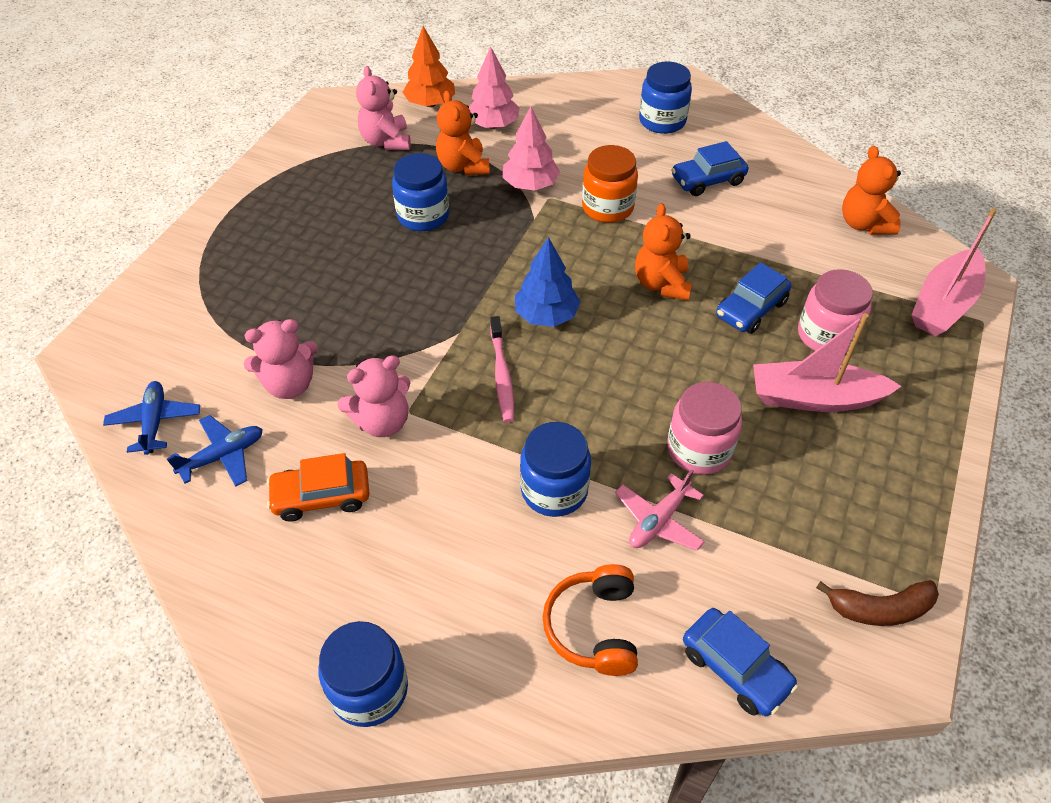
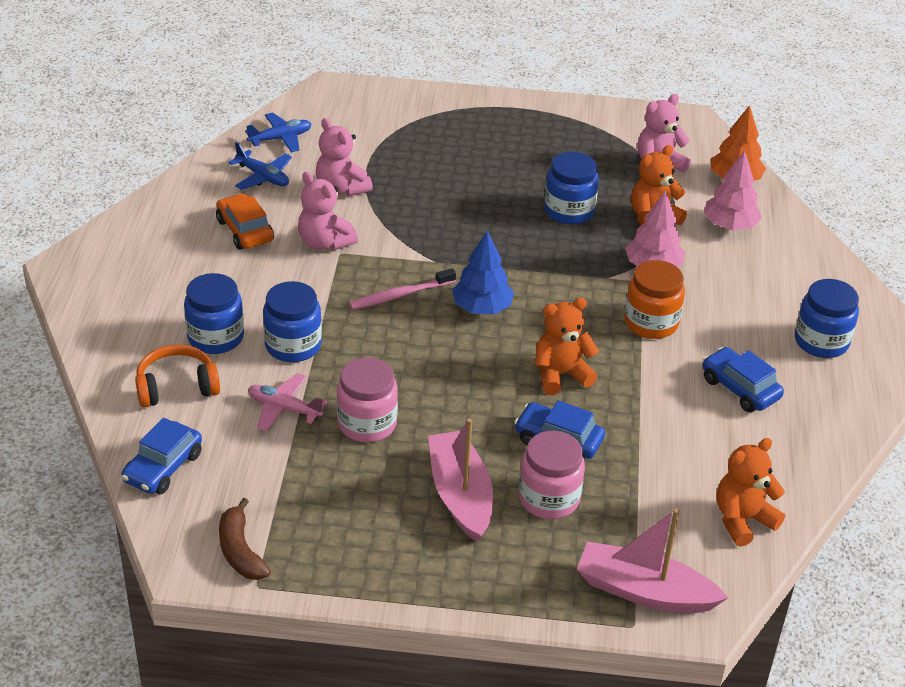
camera: 70 degrees right, 10 degrees down
blue jar [318,621,408,727] -> blue jar moved to [184,273,244,354]

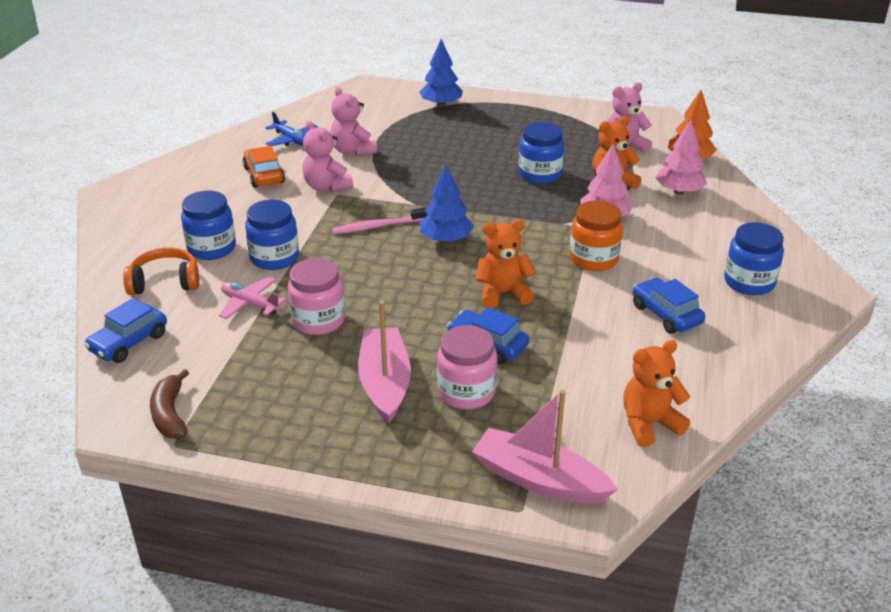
camera: 10 degrees right, 5 degrees down
blue plane [245,113,311,152] -> none
none -> blue tree [419,39,463,107]

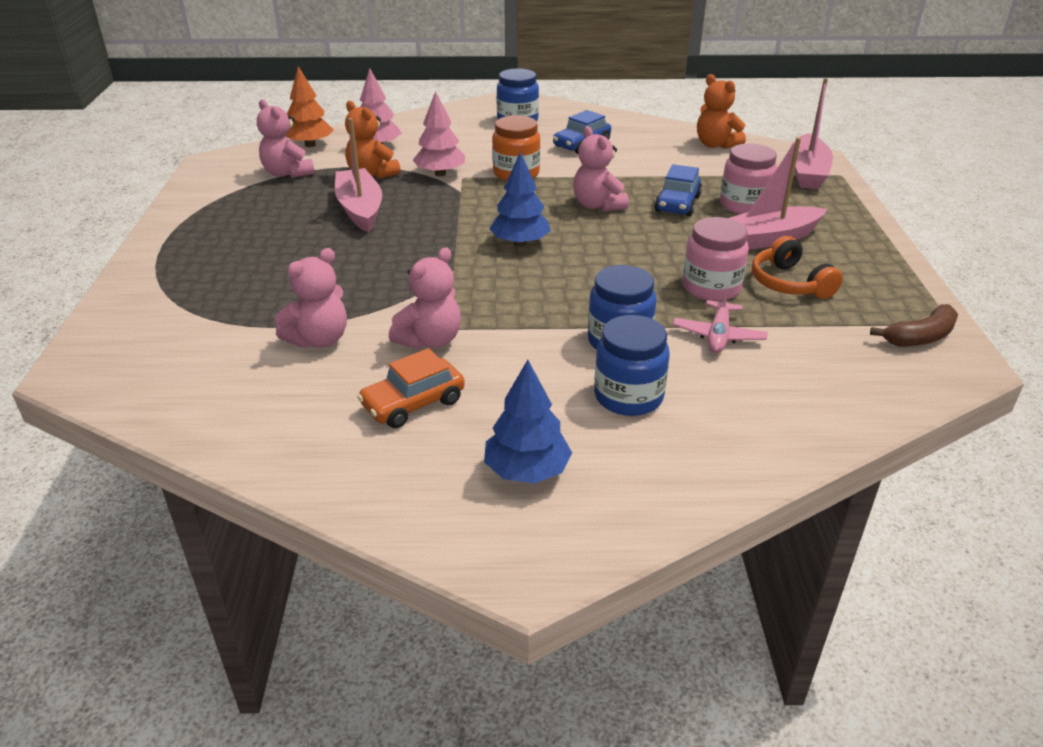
camera: 105 degrees left, 0 degrees up
blue car [84,298,167,363] -> none
orange headphones [123,247,199,295] -> orange headphones moved to [752,236,843,299]
blue plane [265,112,318,146] -> none
pink toothbrush [332,207,428,234] -> none
blue tree [419,39,463,107] -> blue tree moved to [484,360,572,484]
orange teddy bear [476,219,536,309] -> pink teddy bear [573,126,629,211]
blue jar [519,122,564,184] -> pink boat [335,118,382,233]

